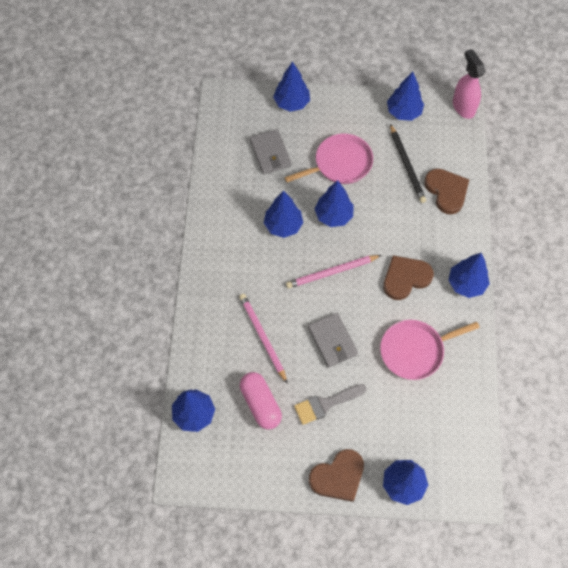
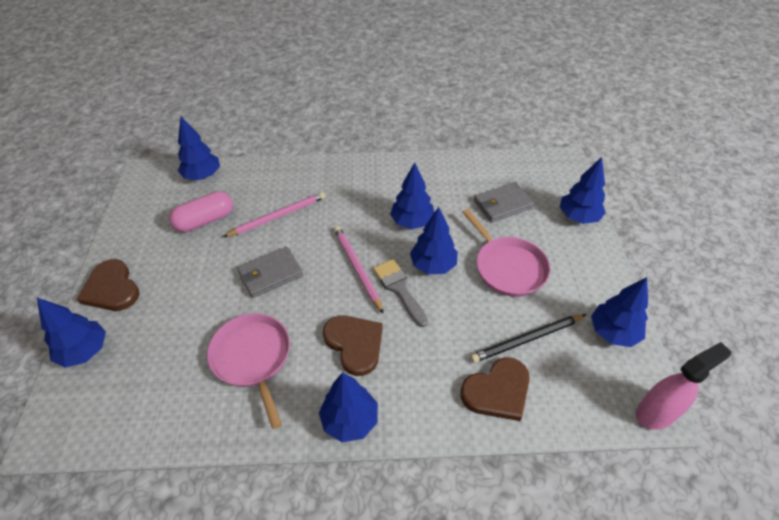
camera: 85 degrees right, 15 degrees down
grey brush [294,384,367,425] -> grey brush moved to [373,259,428,327]

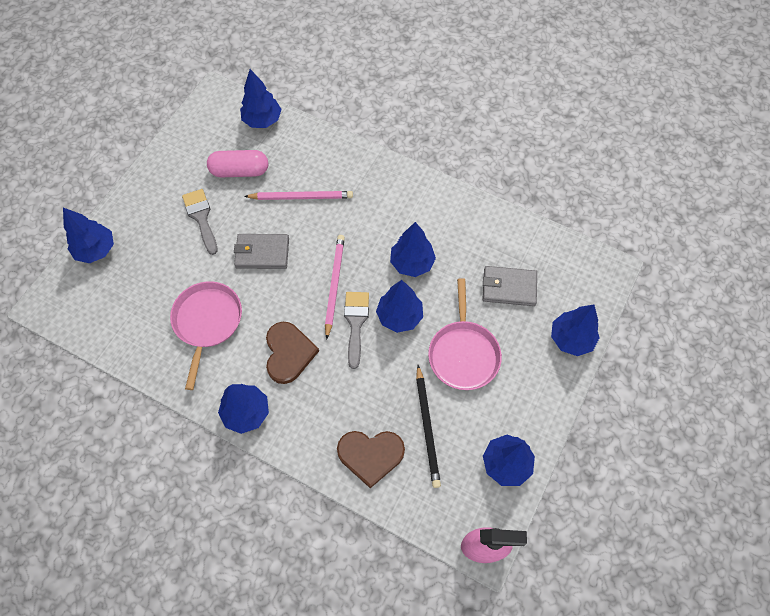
camera: 30 degrees right, 15 degrees up
brown heart [77,259,140,311] -> none
black pencil [470,314,586,363] -> black pencil turned 105 degrees counterclockwise [416,365,441,488]
none -> grey brush [182,189,217,255]

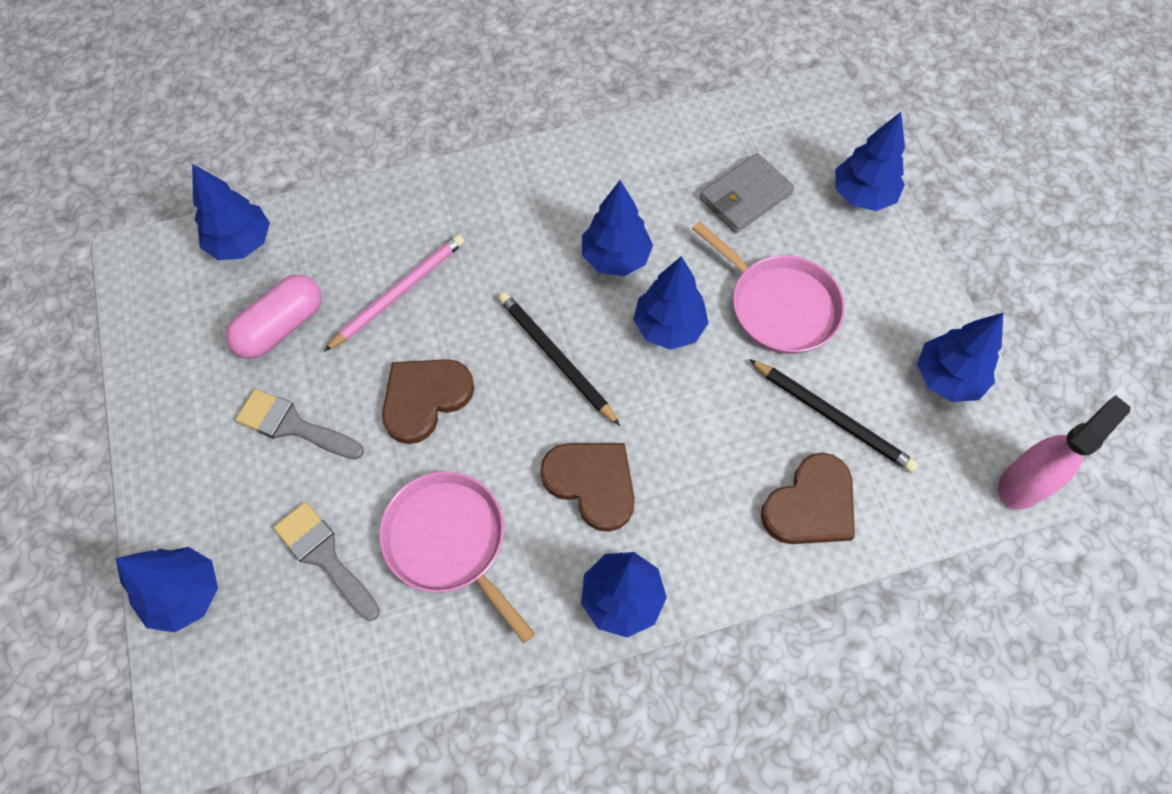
camera: 45 degrees left, 0 degrees up
grey wallet [234,234,289,269] -> brown heart [382,359,474,444]
pink pencil [325,235,345,340] -> black pencil [498,292,620,426]
grey brush [344,292,369,369] -> grey brush moved to [273,502,380,621]

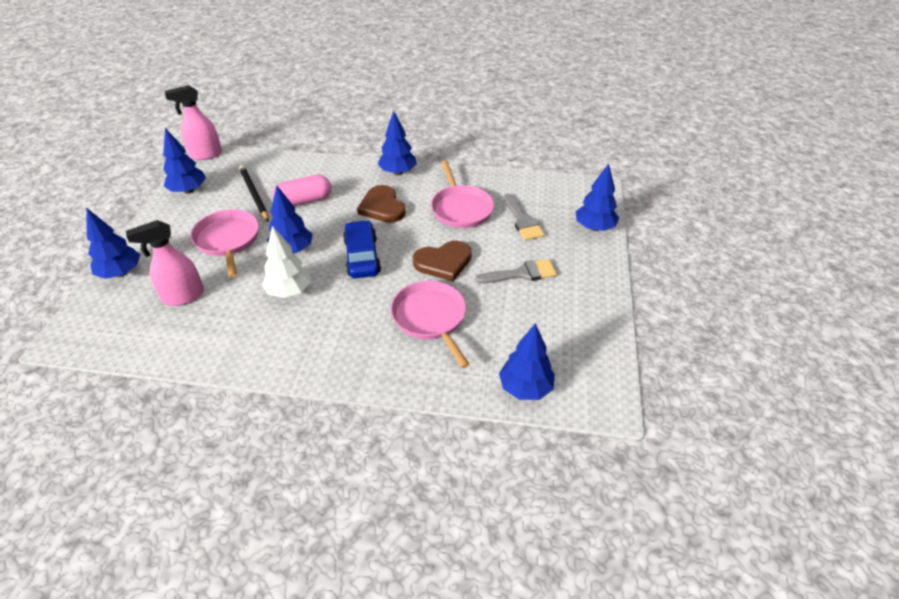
camera: 155 degrees left, 20 degrees down
pink capsule [226,274,321,359] -> pink capsule moved to [272,175,331,206]
grey brush [235,389,364,459] -> grey brush turned 60 degrees counterclockwise [475,259,557,284]
pink pencil [324,234,465,352] -> pink pan [391,281,470,368]
black pencil [498,292,620,426] -> blue car [343,220,381,278]
blue tree [582,180,653,276] -> white tree [262,226,311,298]
grey wallet [700,153,794,233] -> pink spray bottle [126,220,204,306]
brown heart [761,453,855,544] -> none

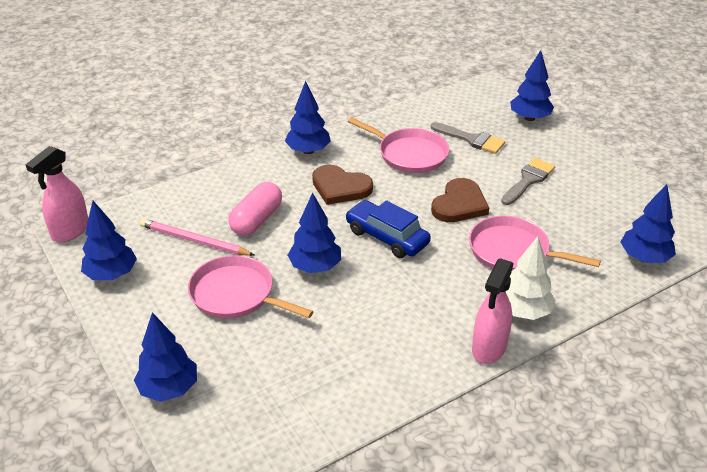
camera: 40 degrees left, 5 degrees down
pink spray bottle [126,220,204,306] -> pink spray bottle moved to [472,258,514,364]
black pencil [239,165,269,221] -> pink pencil [140,218,254,256]
white tree [262,226,311,298] -> white tree moved to [506,236,556,320]

